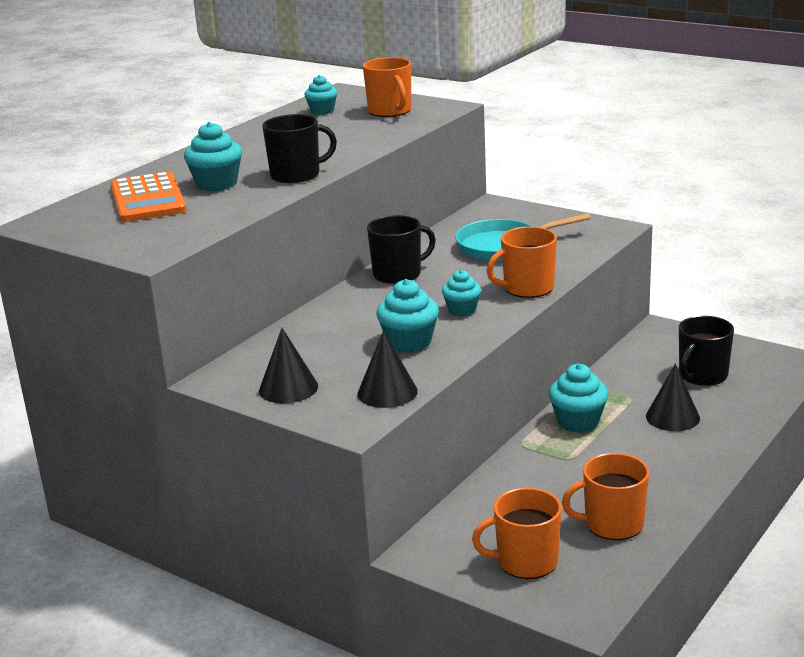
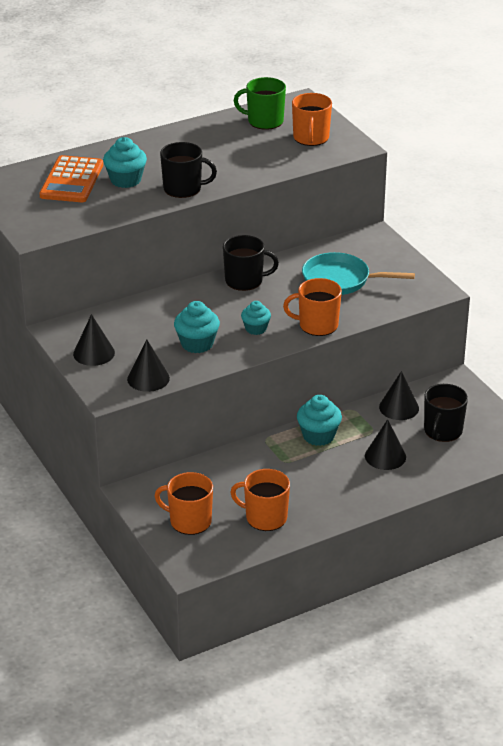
camera: 25 degrees right, 10 degrees up
turquoise cupcake [304,75,337,115] -> green mug [234,77,286,130]
black mug [679,316,734,386] -> black mug turned 45 degrees counterclockwise [424,384,468,442]
none -> black cone [379,371,419,420]

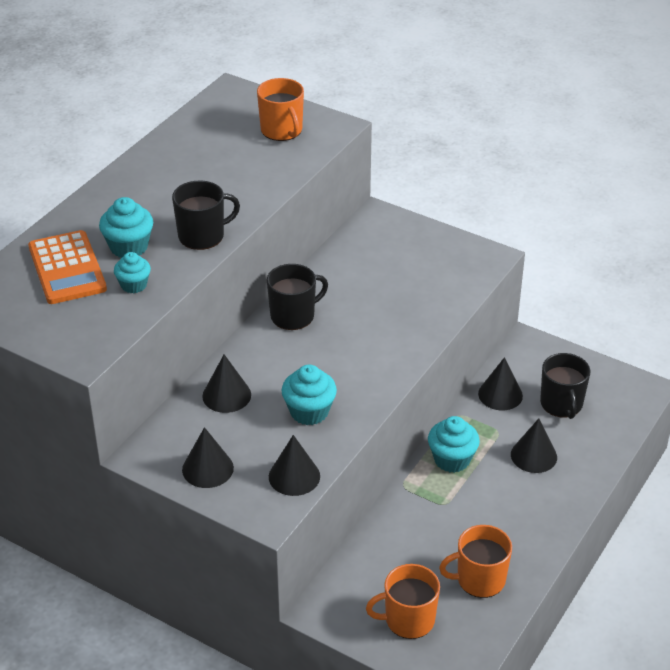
camera: 30 degrees left, 5 degrees up
green mug [234,77,286,130] -> none
turquoise cupcake [241,301,271,335] -> turquoise cupcake moved to [114,252,151,293]
orange mug [283,278,342,336] -> none
turquoise pan [302,252,415,295] -> none
none -> black cone [202,355,251,413]

